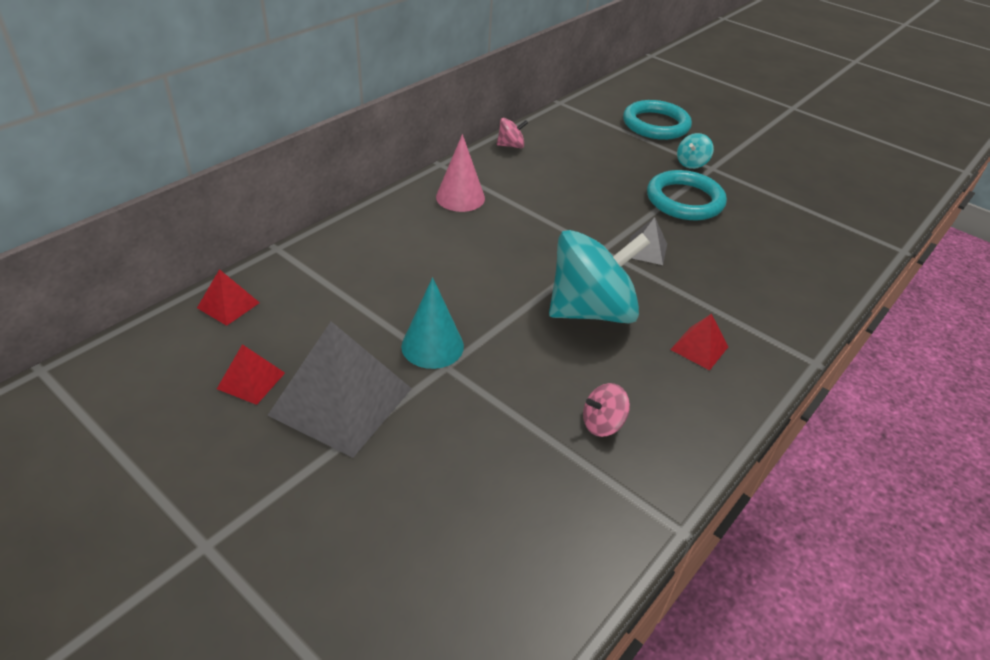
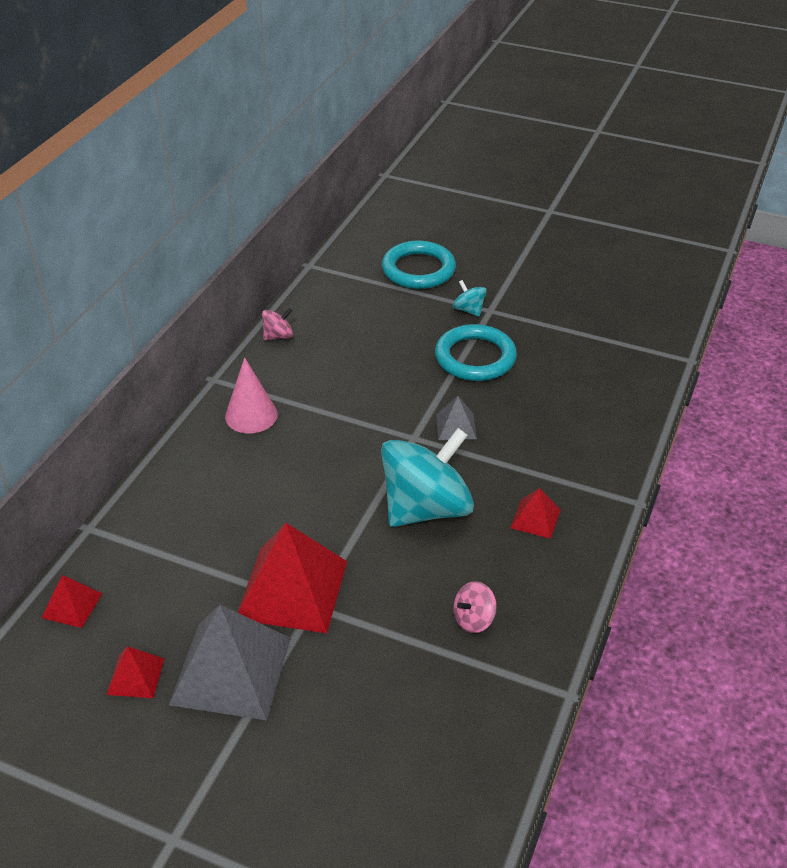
camera: 15 degrees left, 0 degrees up
turquoise cone [401,277,464,369] -> red pyramid [237,523,347,633]
turquoise spinning top [677,133,714,169] -> turquoise spinning top turned 120 degrees clockwise [453,280,487,317]

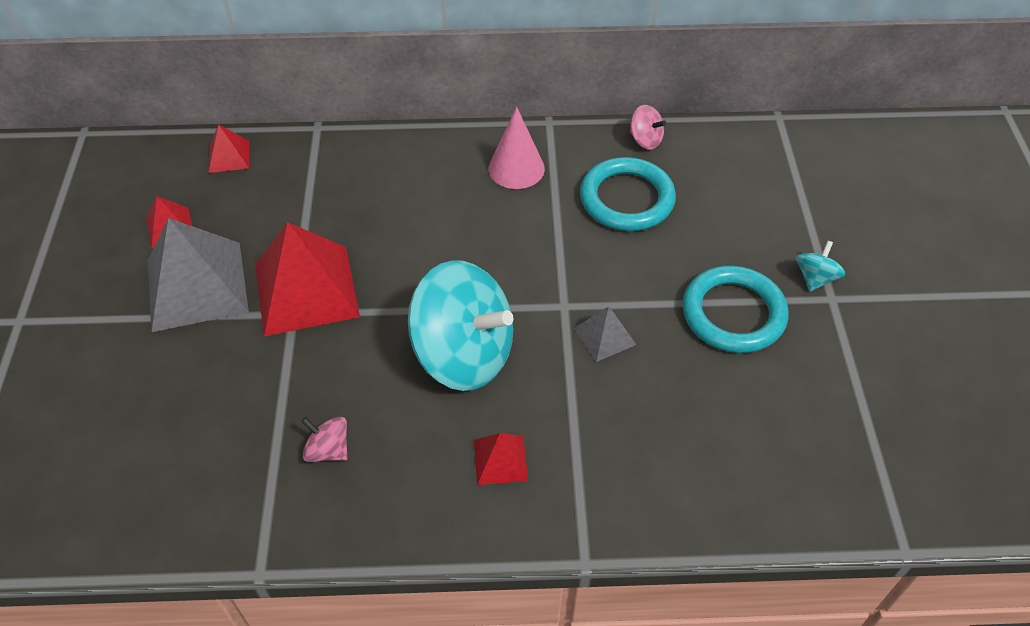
camera: 65 degrees right, 10 degrees up
turquoise ring [382,241,456,289] -> turquoise ring moved to [580,157,676,231]

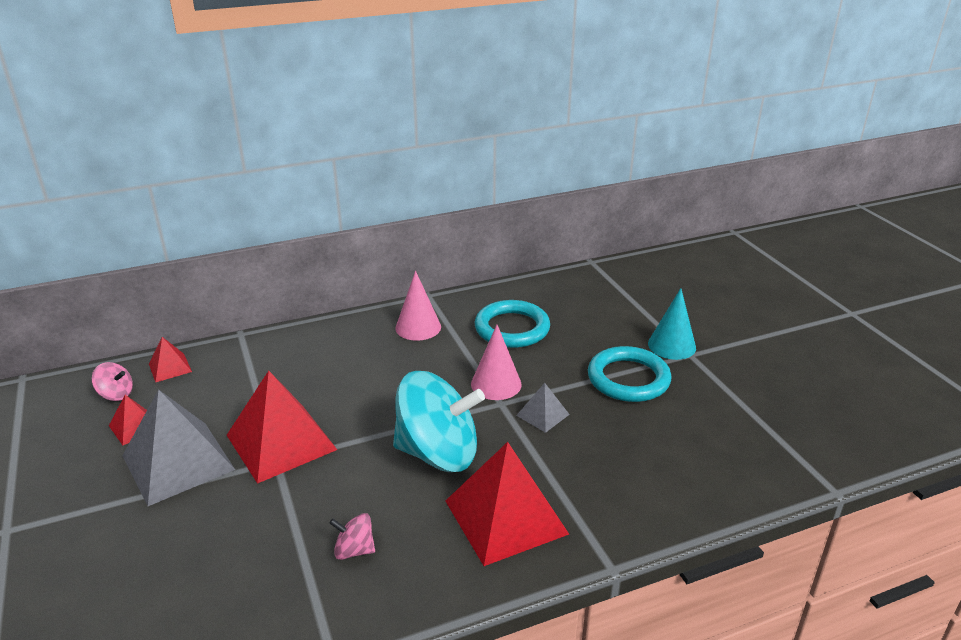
camera: 20 degrees left, 20 degrees down
red pyramid [474,433,528,485] -> red pyramid [446,442,569,566], size x2.10
pink spinning top [630,105,666,150] -> pink spinning top moved to [92,362,133,401]
turquoise spinning top [796,241,845,292] -> turquoise cone [648,288,696,360]
none -> pink cone [471,325,522,400]

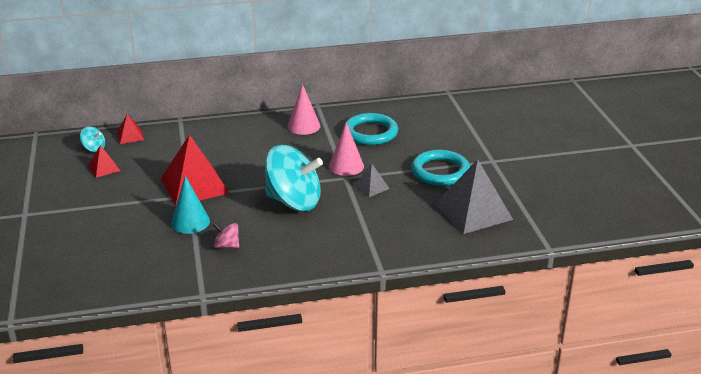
camera: 10 degrees right, 0 degrees up
pink spinning top [92,362,133,401] -> turquoise spinning top [80,127,105,152]
grey pyramid [122,389,235,506] -> grey pyramid moved to [435,160,513,234]
red pyramid [446,442,569,566] -> none
turquoise cone [648,288,696,360] -> turquoise cone moved to [171,176,210,234]

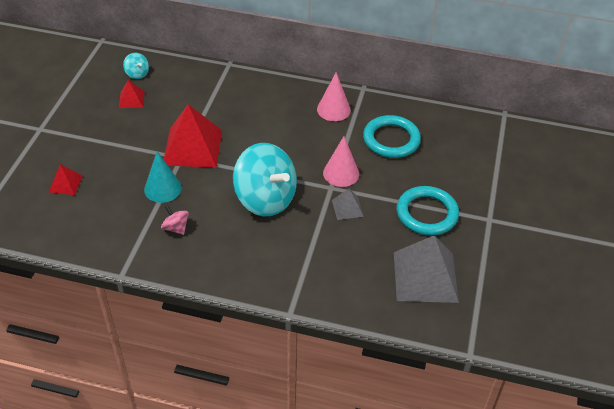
camera: 25 degrees right, 15 degrees up
red pyramid [117,114,144,144] -> red pyramid moved to [49,164,83,195]

